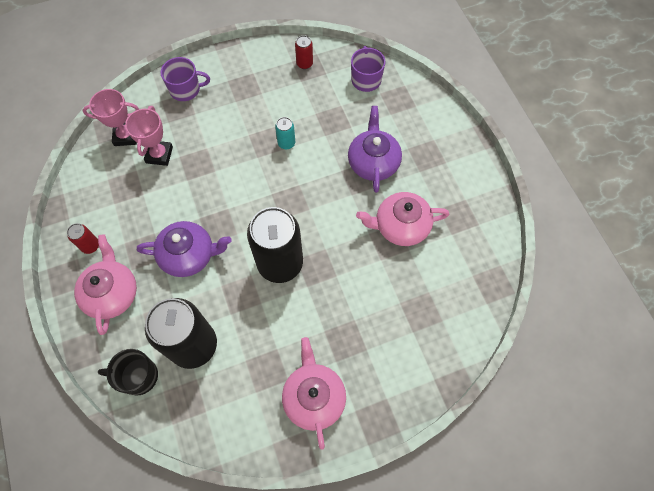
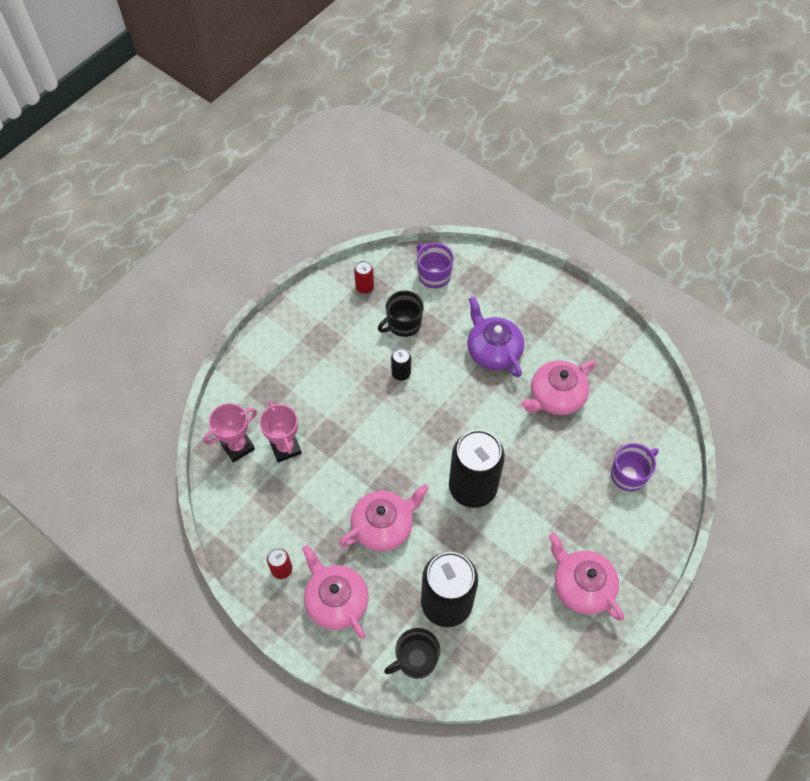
camera: 30 degrees left, 5 degrees down
purple teapot [137,221,232,277] -> pink teapot [339,484,429,551]
purple mug [161,57,210,101] -> purple mug moved to [611,443,659,491]
turquoise can [275,117,295,149] -> black can [391,348,411,381]
none -> black mug [378,291,424,337]

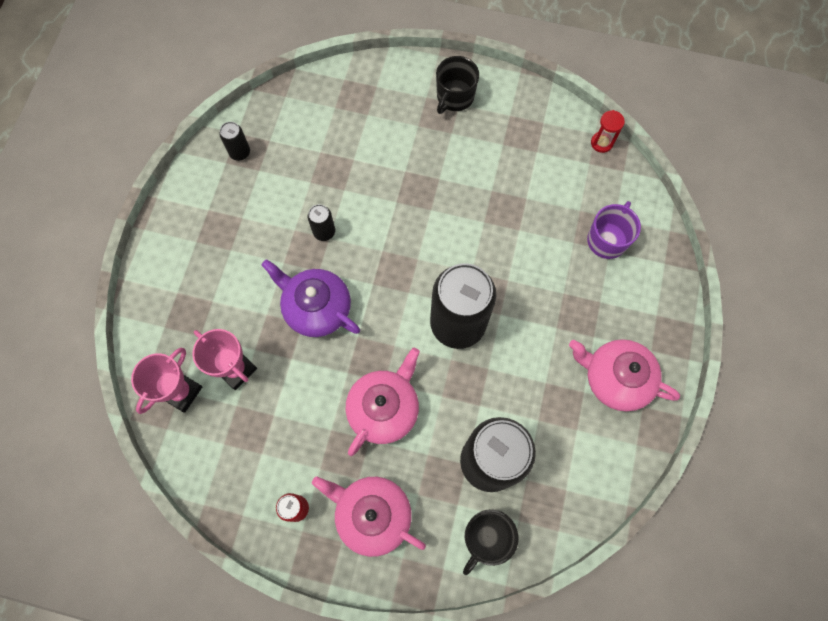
camera: 25 degrees left, 10 degrees up
red can [354,261,374,294] -> black can [219,122,250,161]
black mug [378,291,424,337] -> black mug moved to [436,56,479,114]
purple mug [416,243,454,288] -> none
purple teapot [468,297,524,377] -> purple teapot moved to [261,259,360,337]
pink teapot [521,360,596,415] -> none
none -> red hourglass [591,110,625,153]

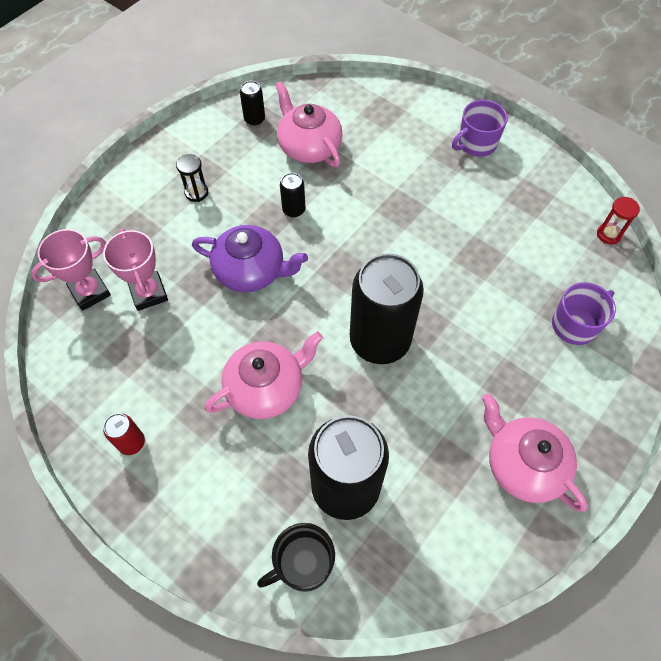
camera: 25 degrees right, 10 degrees down
purple teapot [261,259,360,337] -> purple teapot turned 135 degrees clockwise [192,225,308,292]
pink teapot [312,477,426,557] -> pink teapot moved to [275,81,343,167]
black mug [436,56,479,114] -> purple mug [452,100,508,157]
none -> black hourglass [176,154,208,202]

